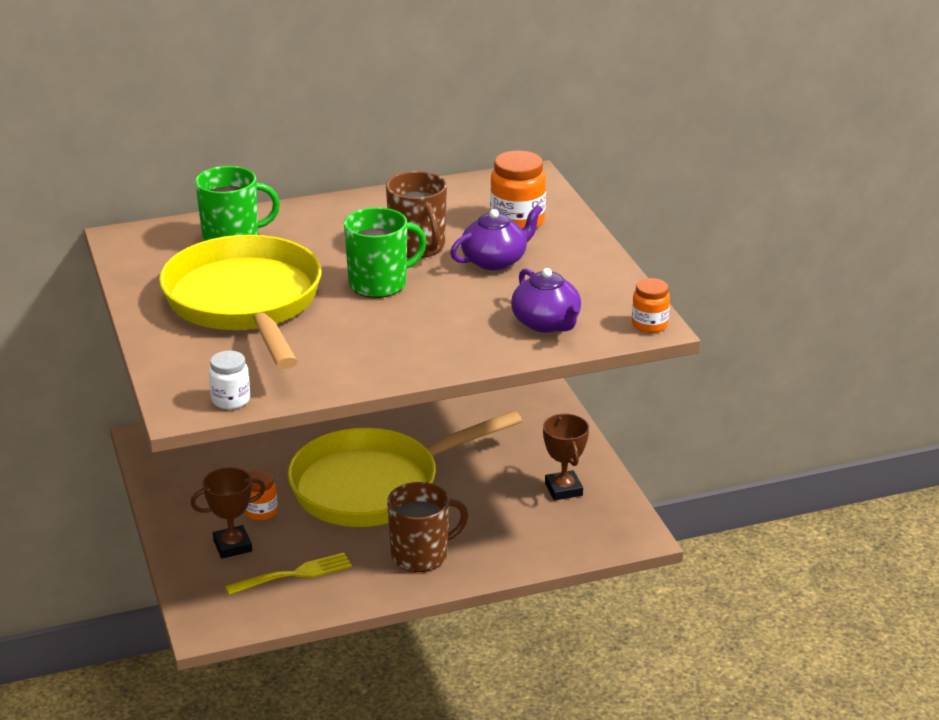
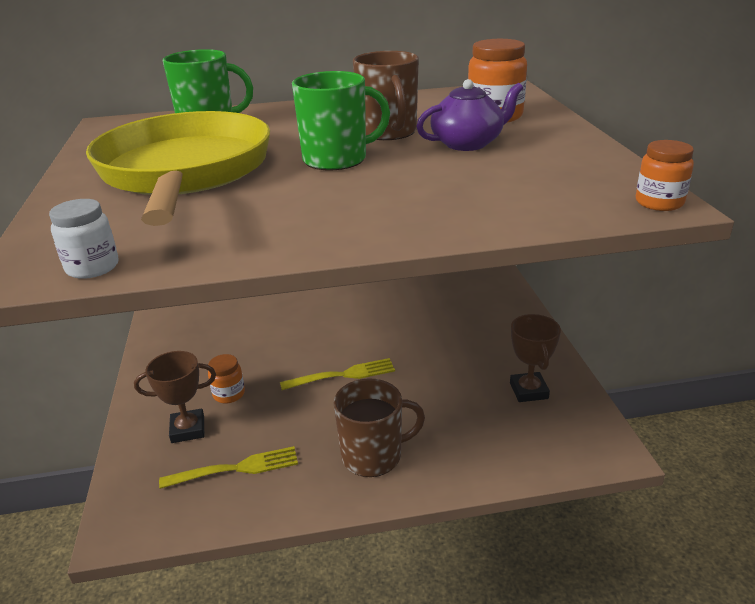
camera: 10 degrees right, 0 degrees up
yellow pan [288,410,522,527] -> yellow fork [280,358,395,390]
purple teapot [511,268,581,333] -> none

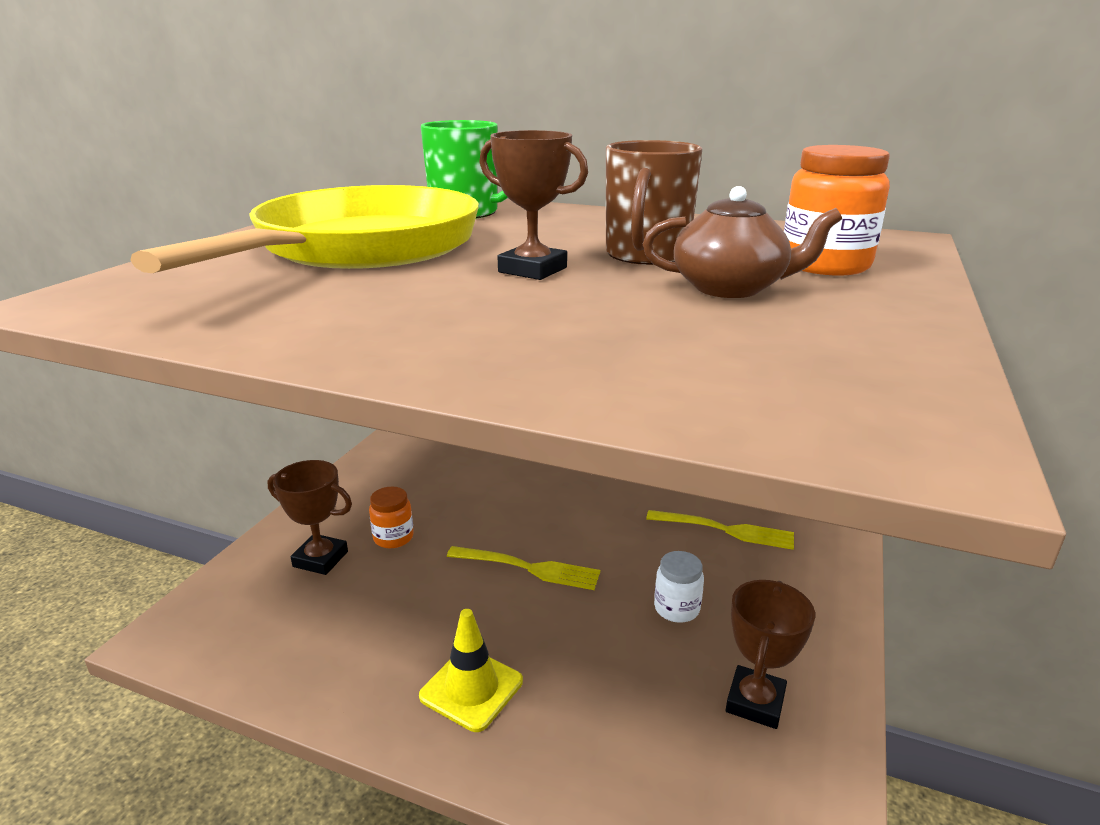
camera: 30 degrees right, 5 degrees down
white jar [49,199,118,279] -> white jar moved to [654,551,704,623]
yellow fork [159,446,298,489] -> yellow fork moved to [646,510,794,550]
green mug [292,71,390,170] -> brown trophy [479,130,588,280]
brown mug [333,379,425,477] -> yellow traffic cone [419,609,523,732]
purple teapot [416,79,523,151] -> brown teapot [643,186,842,298]
orange jar [636,140,694,211] -> none

